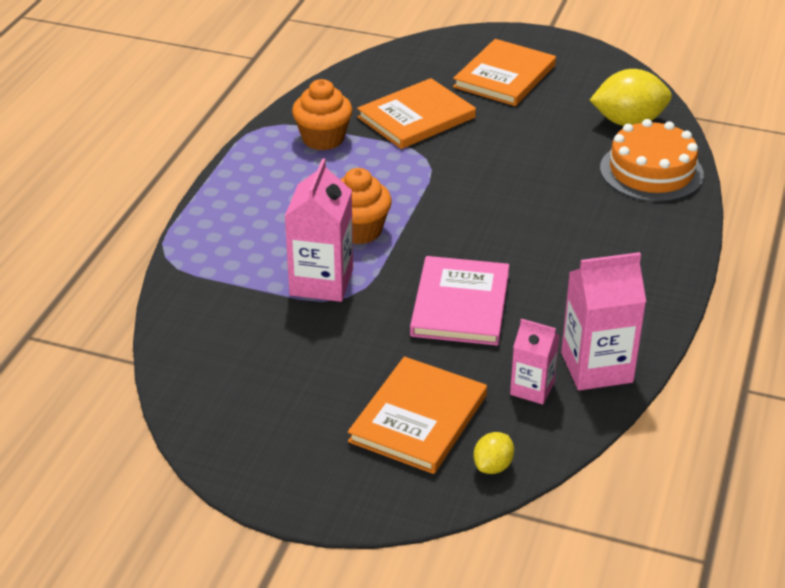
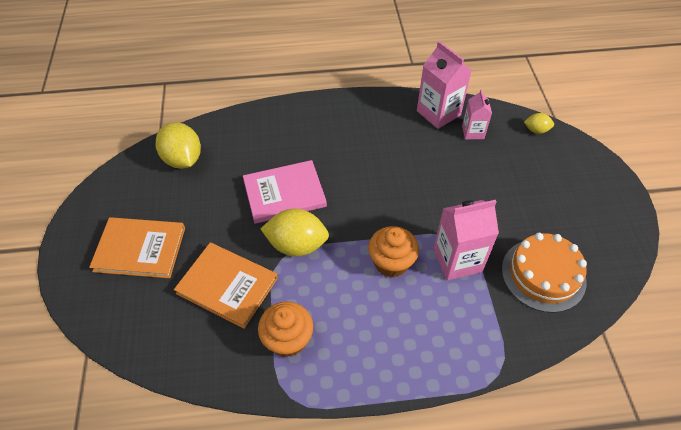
camera: 115 degrees left, 15 degrees up
orange book [348,357,487,474] -> none
pink book [410,256,509,346] -> pink book moved to [243,160,327,224]
orange cake [600,119,704,202] -> orange cake moved to [502,233,587,313]
none -> yellow lemon [261,209,329,256]

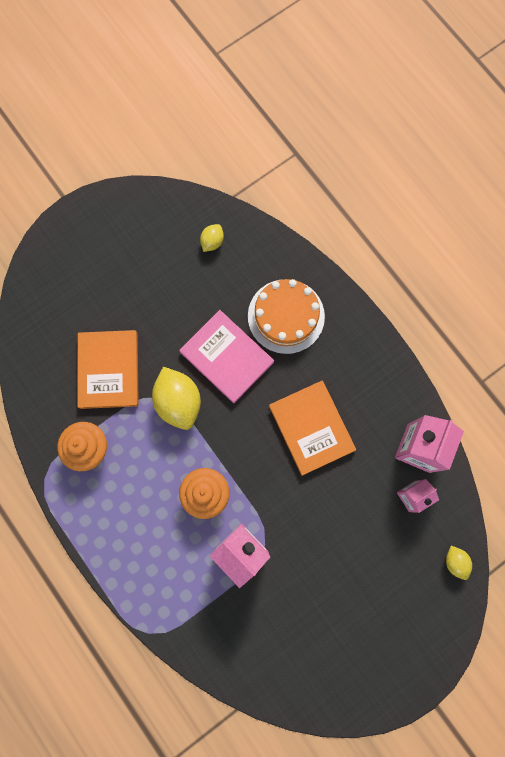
camera: 60 degrees right, 25 degrees up
orange book [89,217,185,278] -> orange book moved to [269,381,356,476]
yellow lemon [156,122,201,169] -> yellow lemon [200,224,224,252], size x0.51
orange cake [502,233,587,313] -> orange cake moved to [248,279,325,354]

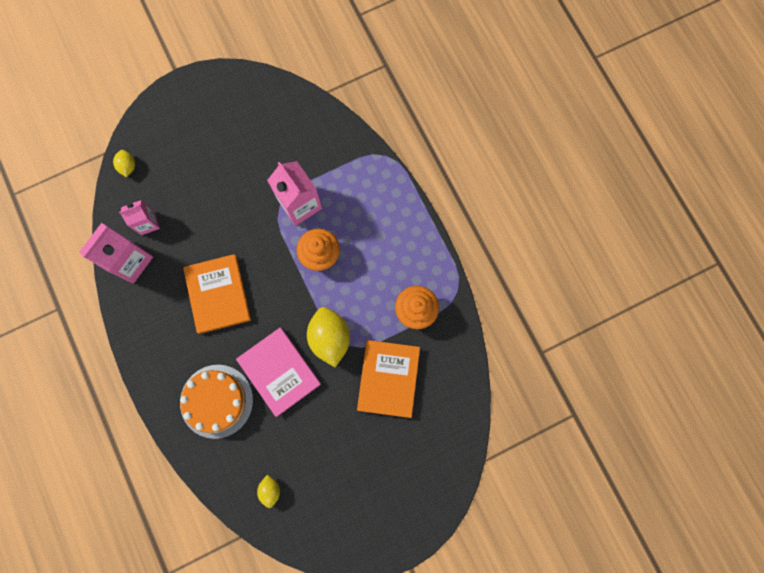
camera: 170 degrees left, 0 degrees up
yellow lemon [200,224,224,252] -> yellow lemon turned 45 degrees counterclockwise [257,475,280,508]

